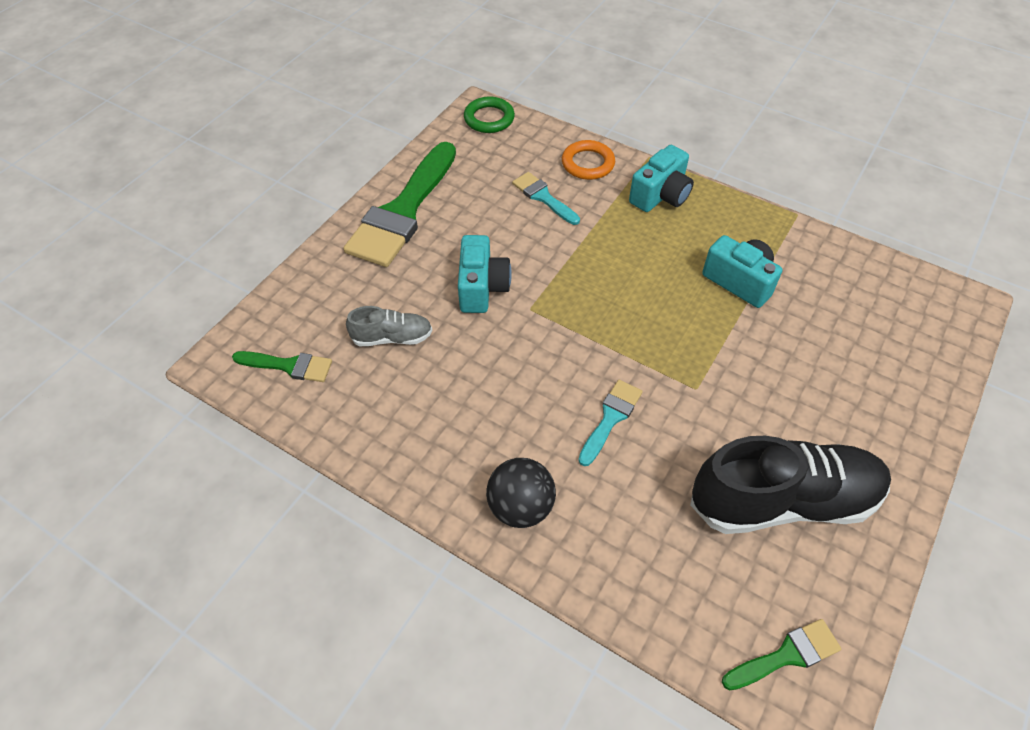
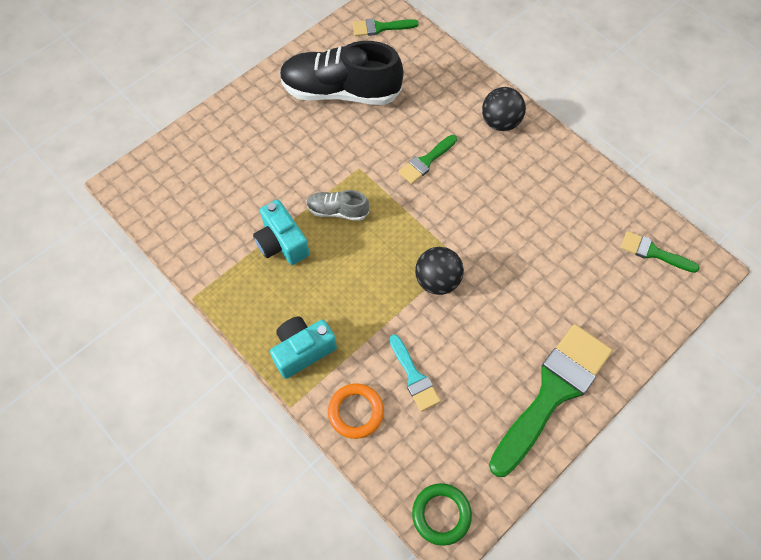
camera: 165 degrees left, 10 degrees up
grey shoe [346,306,433,346] -> grey shoe moved to [307,190,369,221]
turquoise camera [458,235,512,313] -> none
turquoise brush [578,380,643,466] -> green brush [398,135,457,184]
none -> black ball [415,247,464,295]

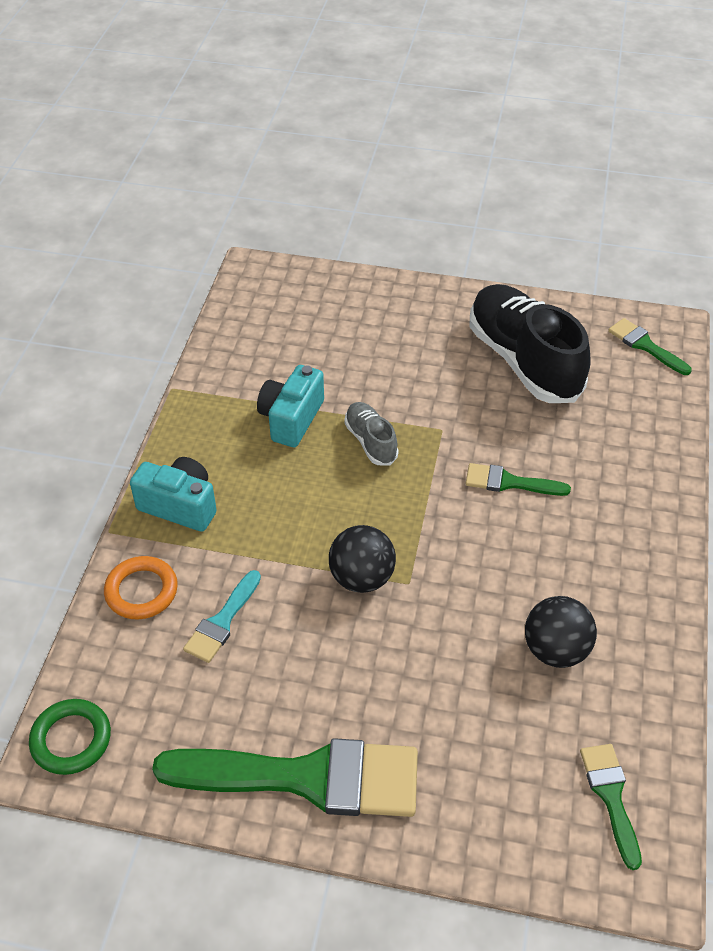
camera: 55 degrees right, 15 degrees down
black ball [482,87,526,131] -> black ball moved to [525,596,597,668]

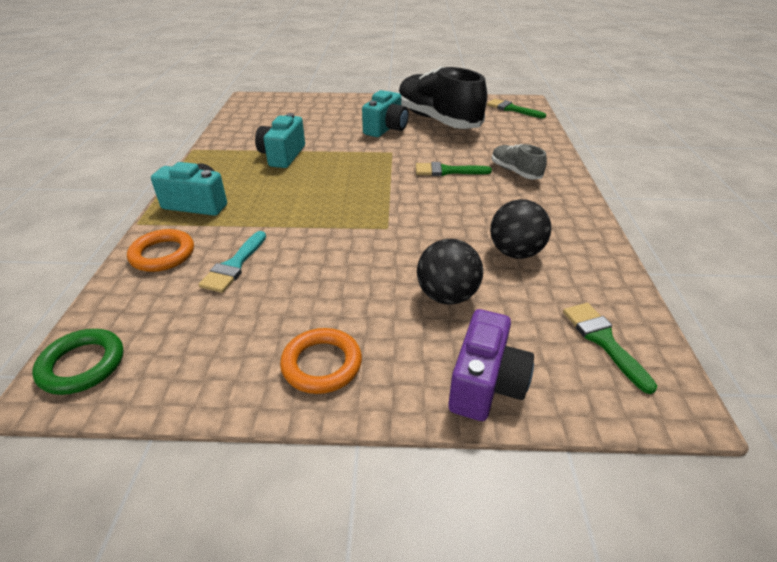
camera: 10 degrees left, 10 degrees down
green brush [152,738,418,817] -> orange ring [280,328,362,394]
black ball [329,525,396,593] -> black ball moved to [417,239,483,305]
grey shoe [344,402,399,465] -> grey shoe moved to [492,144,547,180]
none -> turquoise camera [362,90,409,137]
none -> purple camera [448,309,534,421]

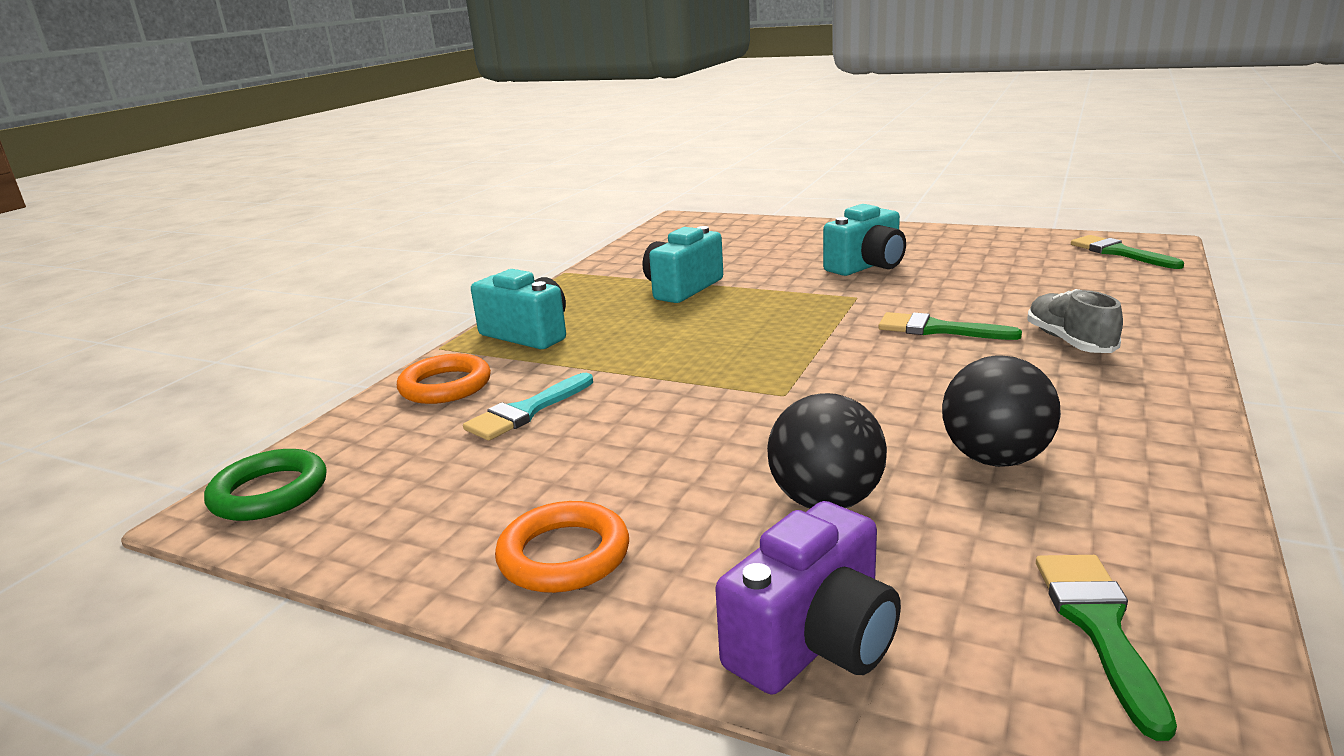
camera: 25 degrees right, 15 degrees down
black shoe [398,66,487,129] -> none

